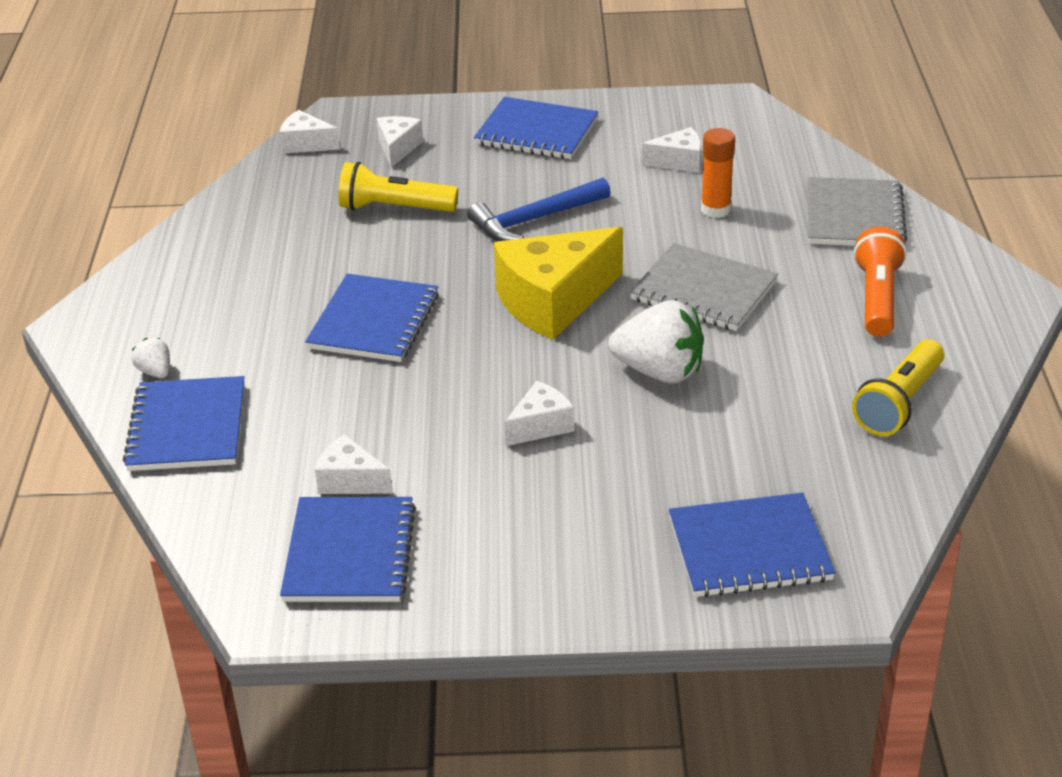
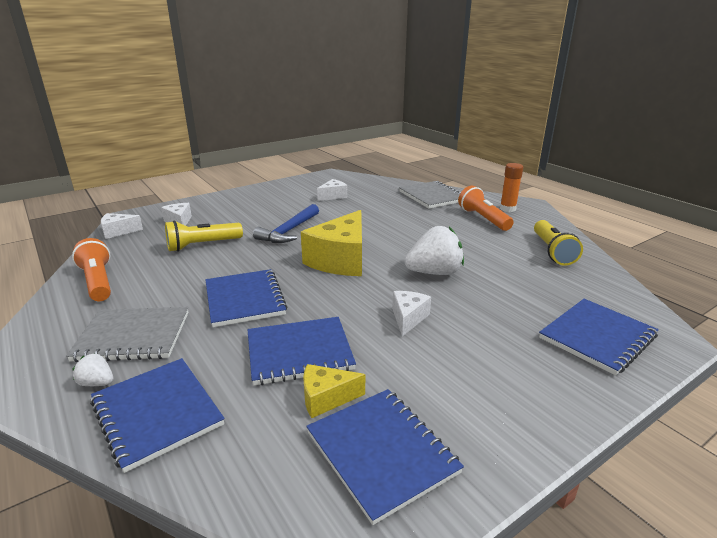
camera: 35 degrees left, 10 degrees down
white cheese [315,434,393,494] -> yellow cheese [303,364,365,418]
blue notebook [474,97,599,159] -> blue notebook moved to [247,317,356,385]
grey notebook [630,243,778,331] -> grey notebook moved to [66,307,188,362]
orange glue stick [701,128,735,218] -> orange glue stick moved to [500,163,523,212]
none -> orange flashlight [72,238,111,301]

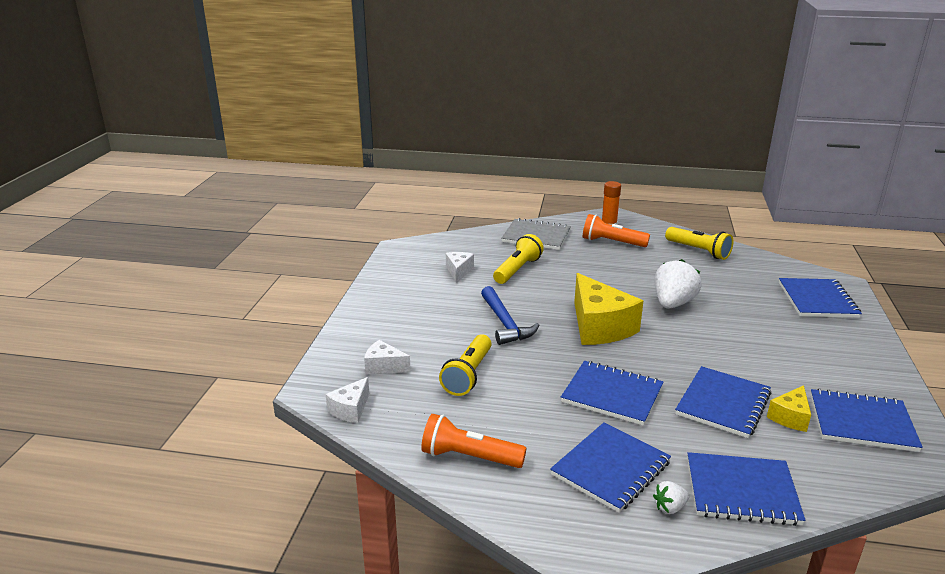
camera: 45 degrees left, 0 degrees up
grey notebook [66,307,188,362] -> blue notebook [550,423,671,513]
white cheese [392,291,431,337] -> none
none -> yellow flashlight [493,234,544,284]

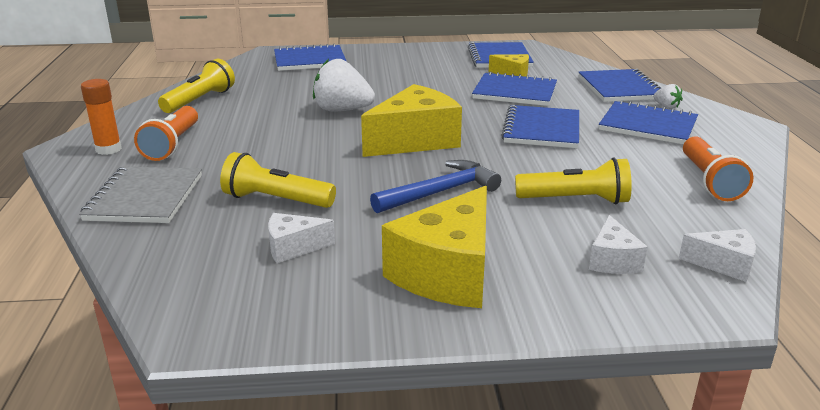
camera: 105 degrees left, 0 degrees up
none -> yellow cheese [382,186,487,308]

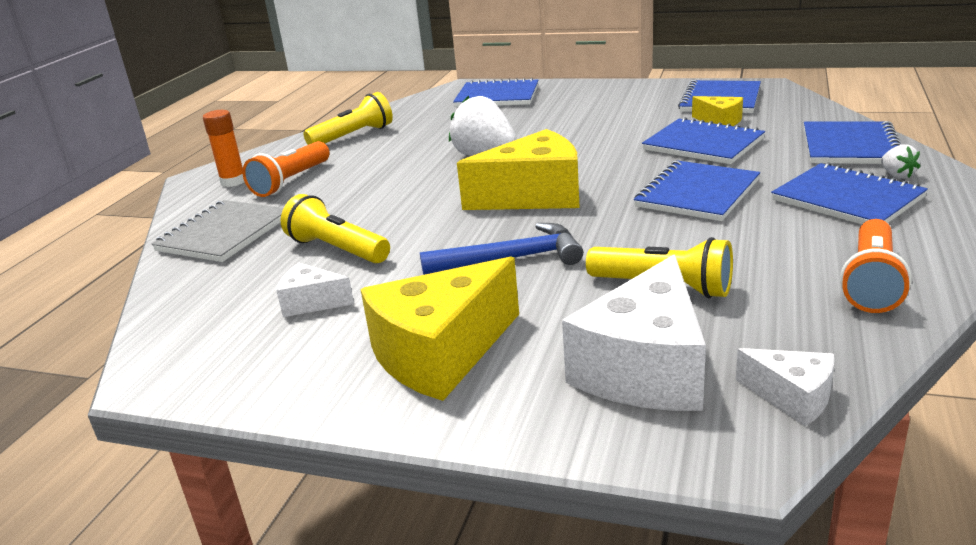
camera: 25 degrees right, 0 degrees up
white cheese [589,215,648,274] -> white cheese [562,255,706,411], size x2.00

